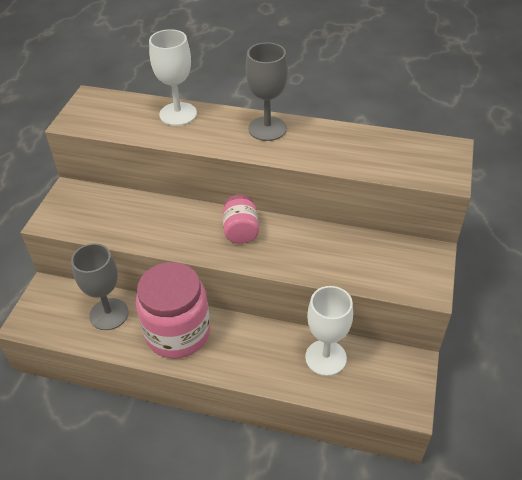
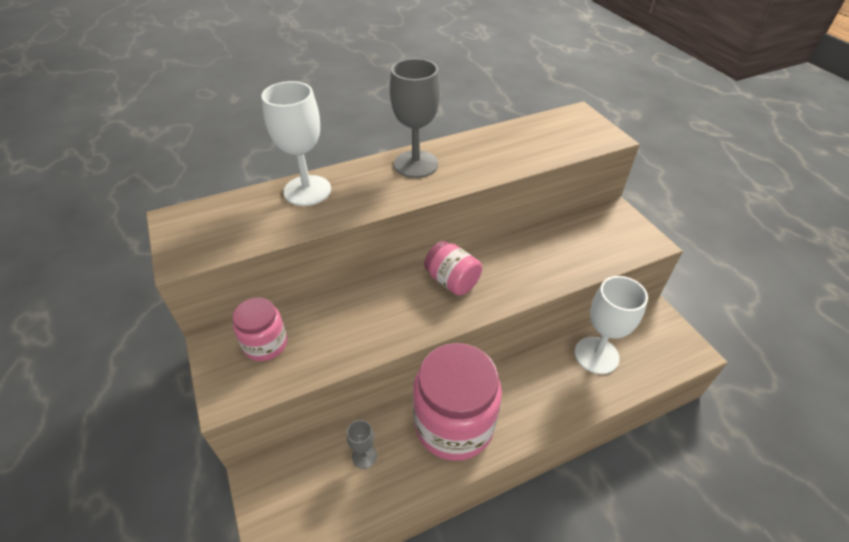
camera: 40 degrees left, 0 degrees up
grey goblet [71,243,129,330] -> grey goblet [347,420,377,469], size x0.50
none -> pink jar [232,297,287,361]

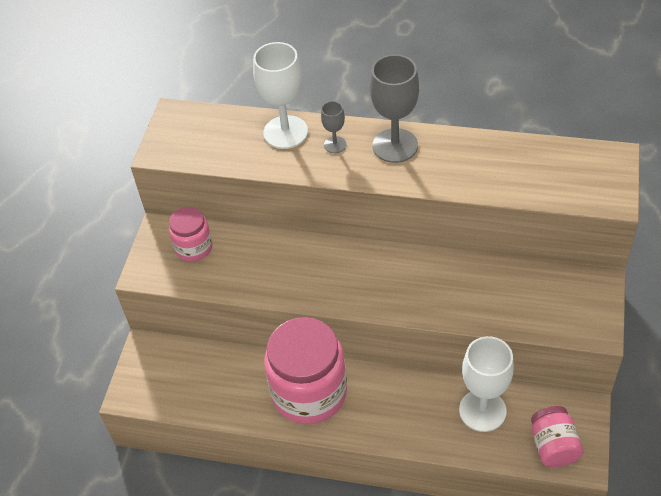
camera: 40 degrees right, 5 degrees up
grey goblet [347,420,377,469] -> grey goblet moved to [321,101,346,153]
pink jar [424,241,482,296] -> pink jar moved to [531,406,583,467]

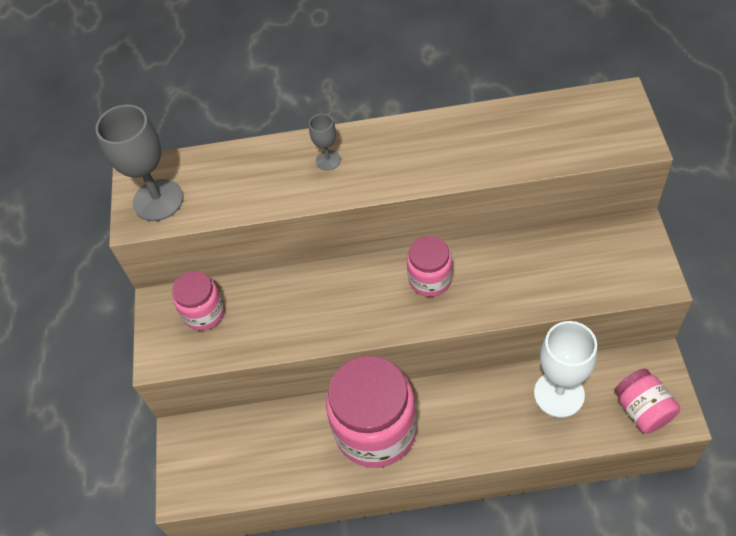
camera: 15 degrees left, 5 degrees up
white goblet [253,42,308,149] -> none
grey goblet [370,54,419,163] -> grey goblet moved to [95,105,184,221]
none -> pink jar [407,236,452,297]

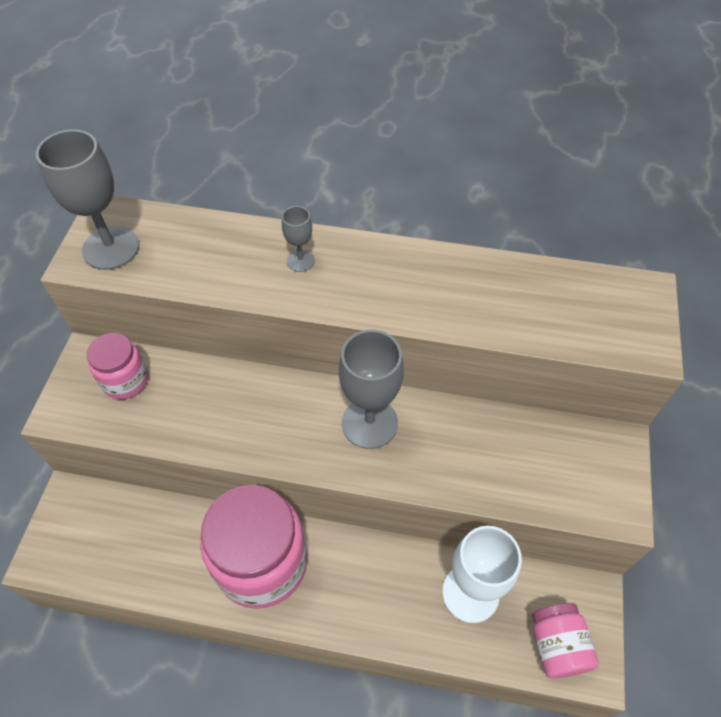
camera: 10 degrees right, 0 degrees up
pink jar [407,236,452,297] -> grey goblet [339,330,404,449]

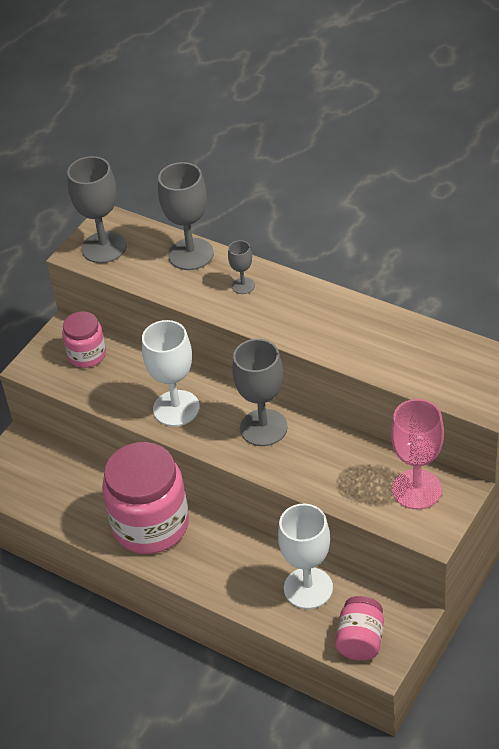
camera: 25 degrees right, 10 degrees down
none -> white goblet [142,320,200,426]
none -> grey goblet [158,162,214,270]
none -> pink goblet [391,399,444,510]

